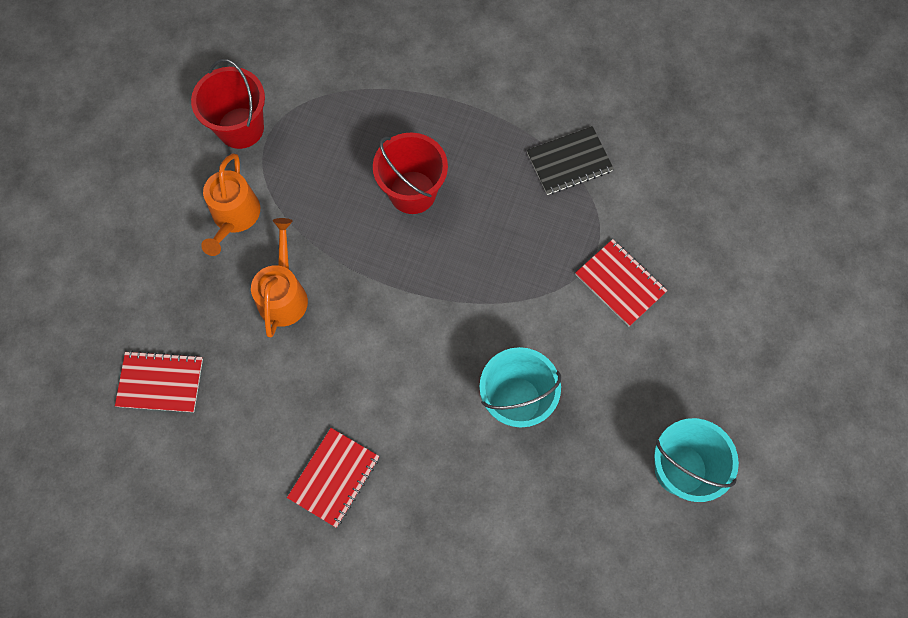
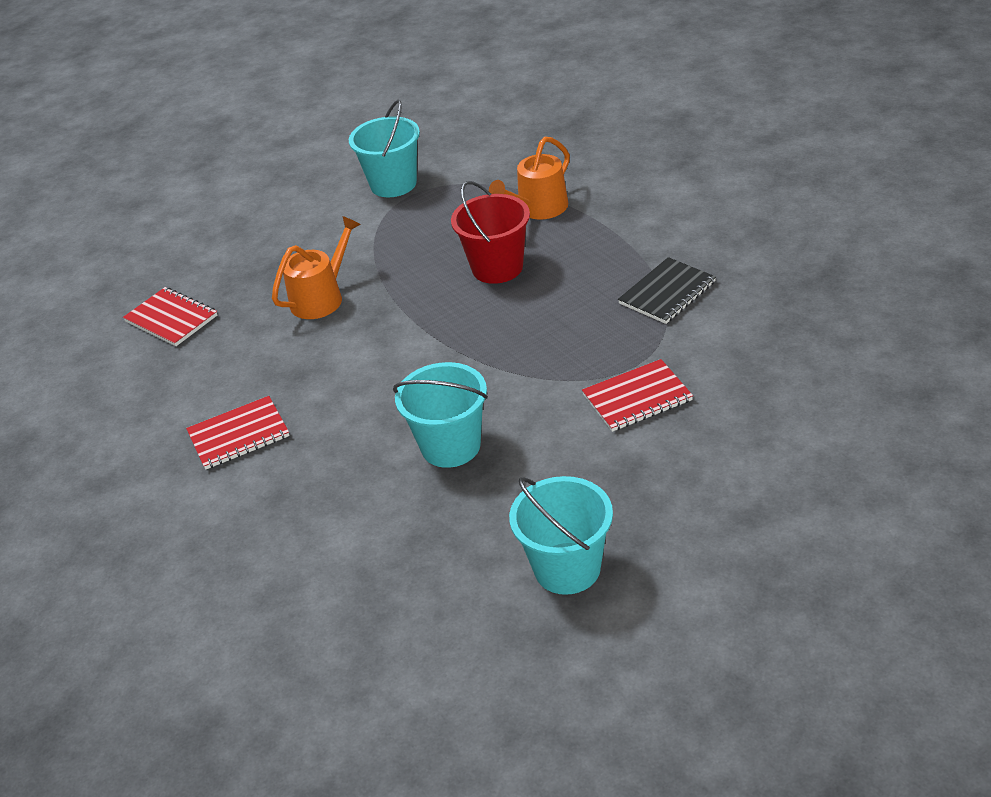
camera: 40 degrees right, 30 degrees down
red bucket [191,59,265,149] -> turquoise bucket [349,100,420,197]
orange watering can [201,154,260,256] -> orange watering can moved to [489,137,570,219]
black notebook [527,126,614,195] -> black notebook turned 60 degrees counterclockwise [618,257,716,324]
red notebook [575,239,667,326] -> red notebook turned 75 degrees clockwise [582,359,693,432]

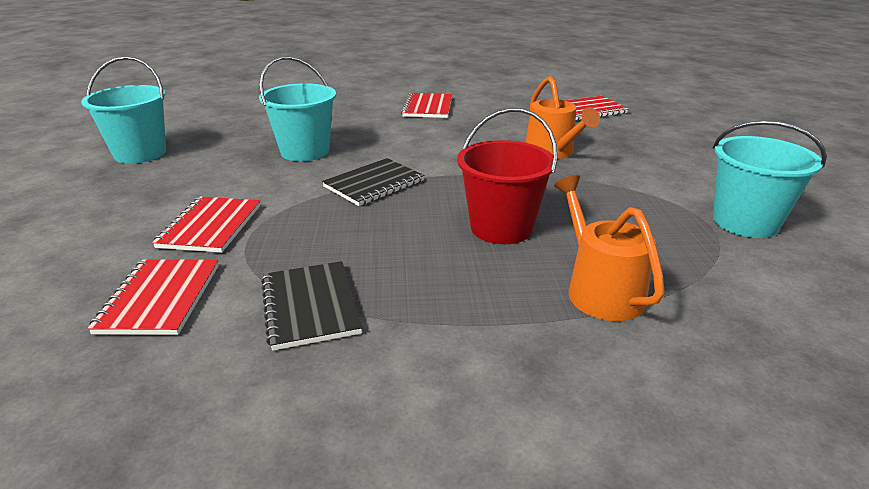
camera: 115 degrees right, 10 degrees down
none -> red notebook [87,259,218,335]
none -> black notebook [322,158,424,206]

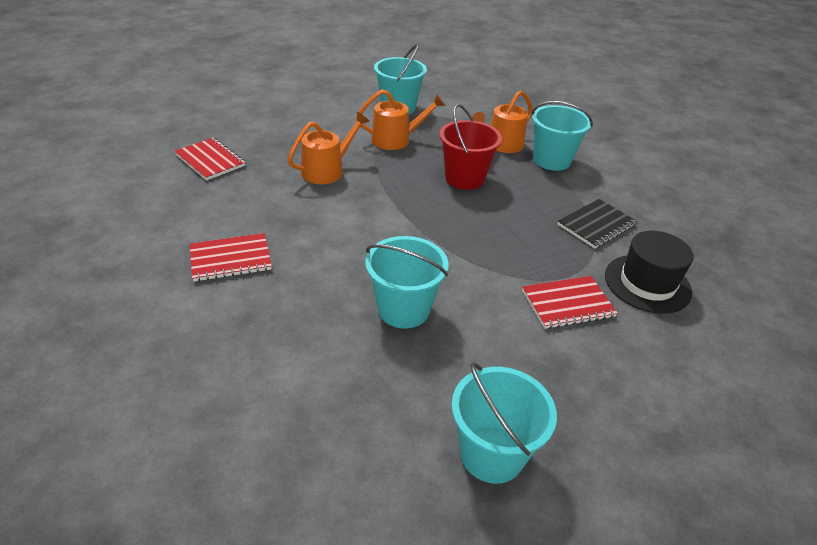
camera: 115 degrees left, 10 degrees up
red notebook [87,259,218,335] -> black hat [605,231,693,314]
black notebook [322,158,424,206] -> none
none -> orange watering can [356,89,445,150]
none -> turquoise bucket [531,101,593,171]

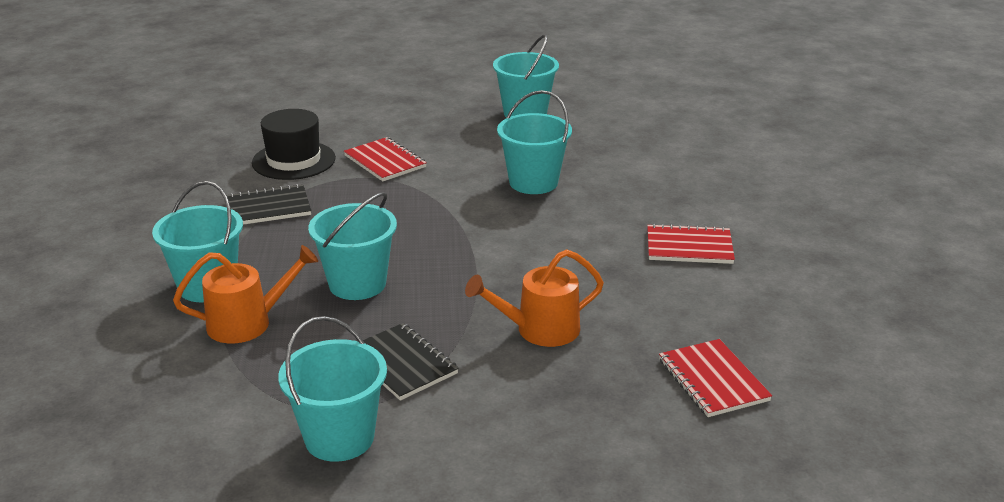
camera: 155 degrees left, 10 degrees down
orange watering can [356,89,445,150] -> black notebook [363,323,459,401]
red bucket [439,104,502,190] -> turquoise bucket [308,192,397,300]
red notebook [522,276,618,329] -> red notebook turned 45 degrees clockwise [344,137,427,181]

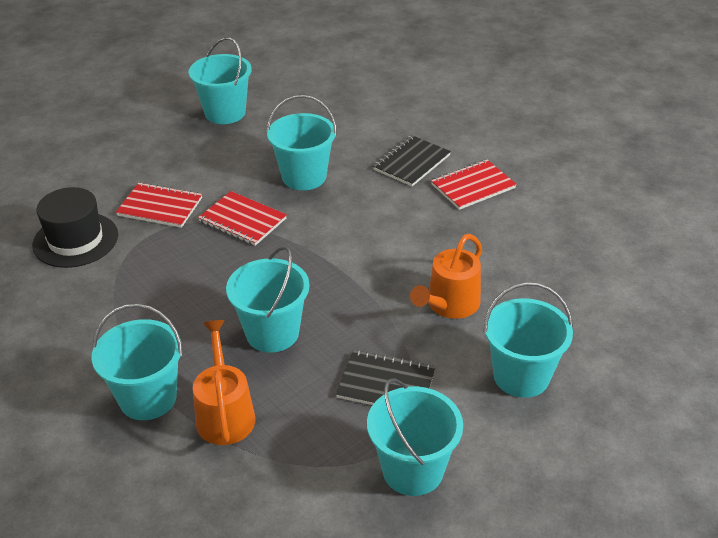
camera: 35 degrees left, 10 degrees up
orange watering can [173,245,318,343] -> orange watering can turned 45 degrees counterclockwise [193,320,255,445]
black notebook [227,184,311,225] -> black notebook moved to [373,135,451,186]
red notebook [659,339,772,417] -> red notebook moved to [198,191,287,246]
none -> turquoise bucket [483,282,573,398]

